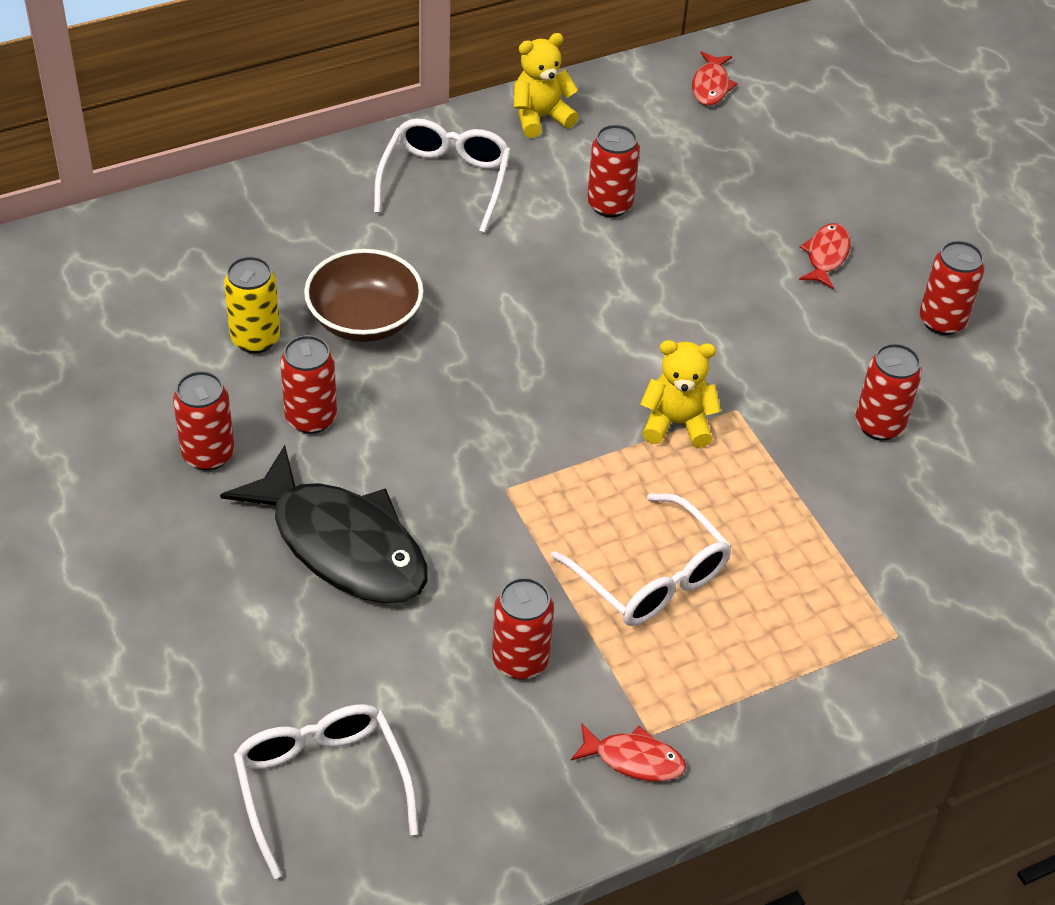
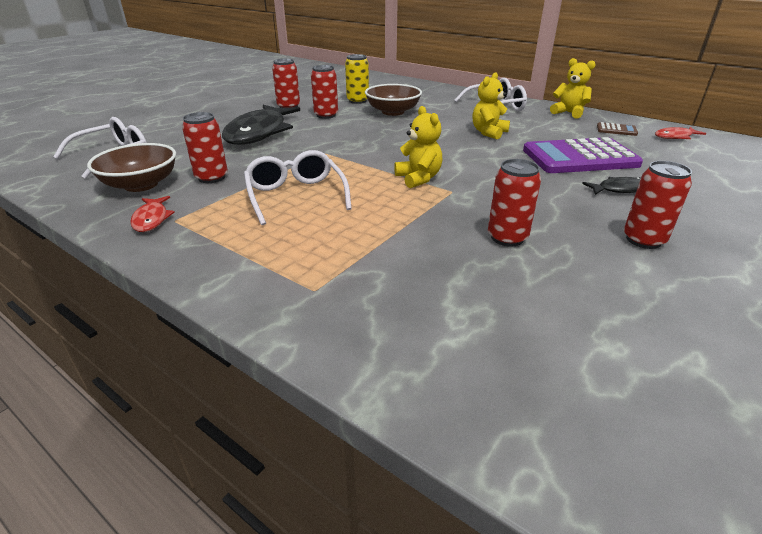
camera: 65 degrees right, 15 degrees down
white glasses [551,493,732,626] -> white glasses turned 135 degrees clockwise [244,150,352,225]
red can [587,124,640,218] -> none
red fish [799,223,851,290] -> black fish [582,177,641,195]
none -> brown bowl [87,143,176,192]
none -> yellow teddy bear [473,72,510,139]
none -> purple calculator [523,137,643,173]
none -> brown calculator [597,122,638,136]

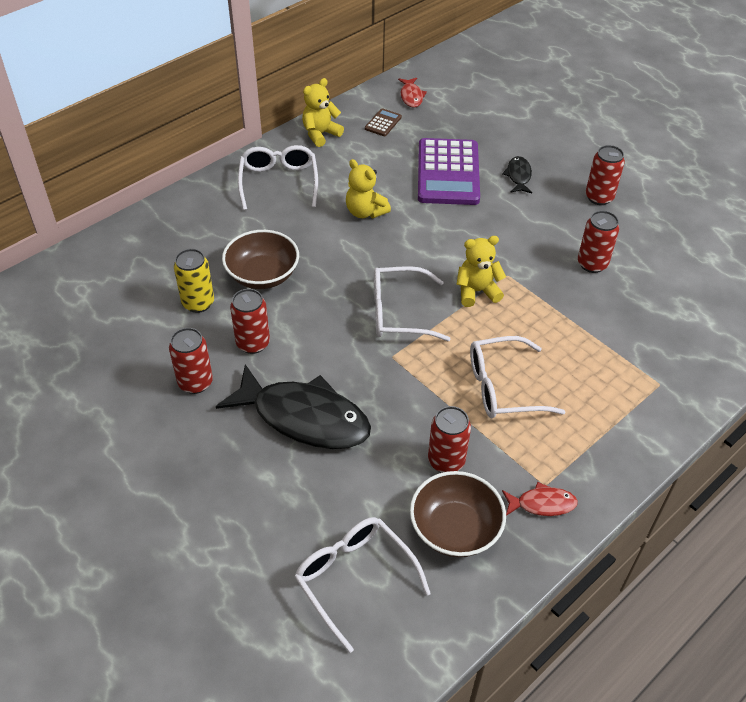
camera: 80 degrees left, 15 degrees up
none -> white glasses [374,266,450,341]

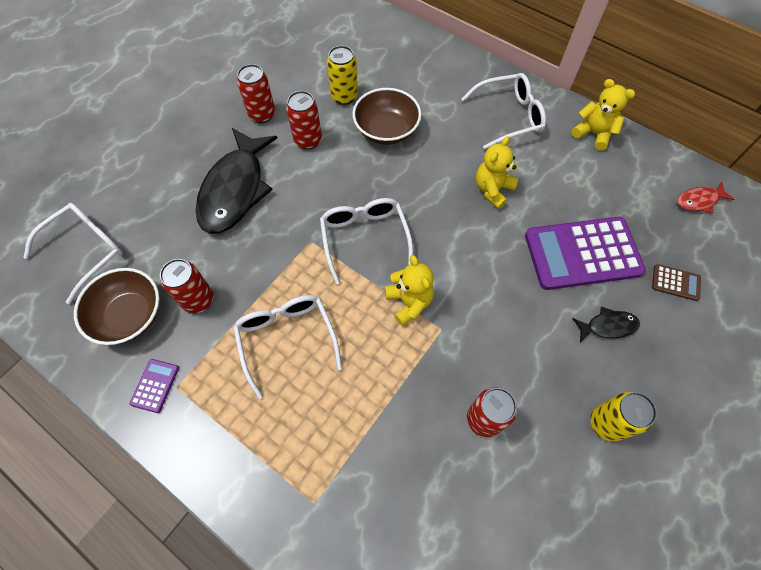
camera: 80 degrees right, 15 degrees up
brown calculator [365,108,402,136] -> brown calculator moved to [652,264,701,301]
red fish [502,482,578,516] -> purple calculator [129,359,179,413]
red can [586,145,625,205] -> yellow can [590,391,657,442]

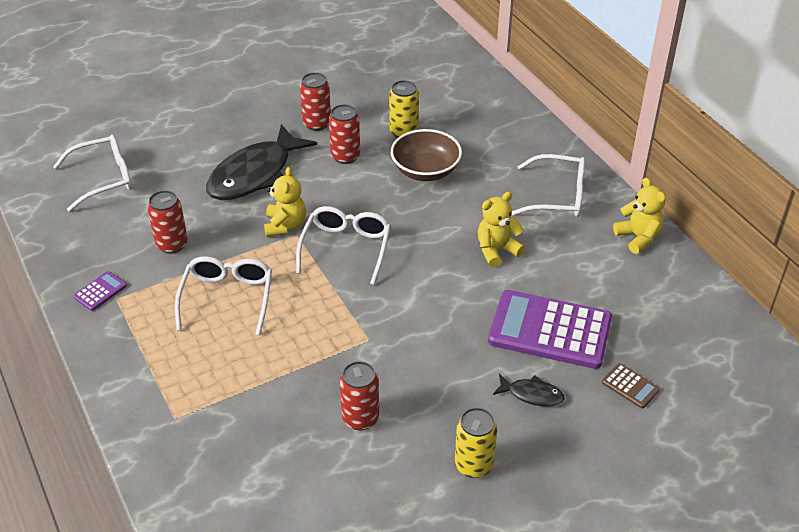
camera: 25 degrees right, 20 degrees down
brown bowl [74,268,159,345] -> none
yellow teddy bear [385,255,434,326] -> yellow teddy bear moved to [264,167,306,237]
red fish [677,182,734,213] -> none

